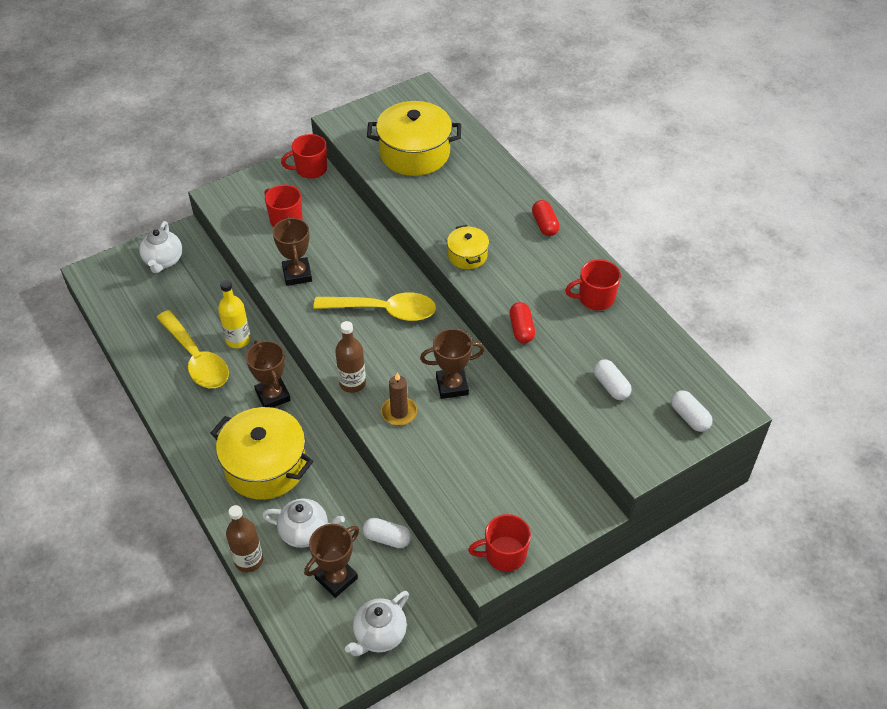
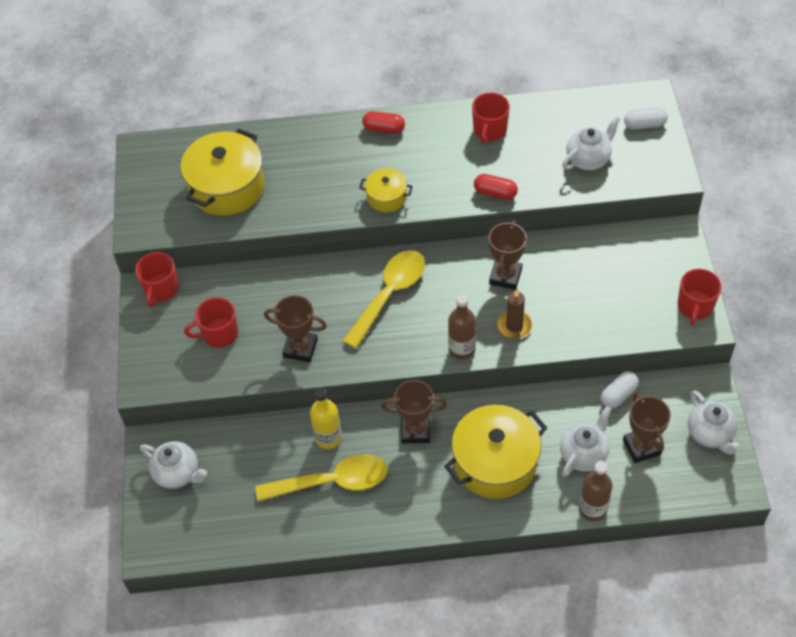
camera: 60 degrees left, 5 degrees up
white capsule [594,359,632,400] -> white teapot [562,116,620,170]

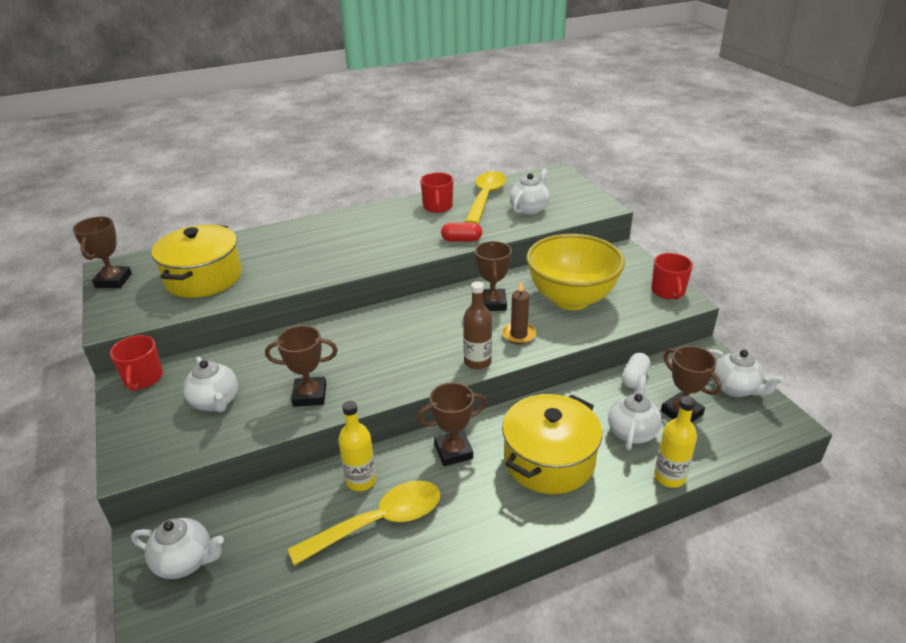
camera: 20 degrees left, 20 degrees down
red mug [184,297,238,348] -> white teapot [183,357,238,412]
yellow spoon [343,250,425,349] -> yellow spoon moved to [465,171,506,224]
yellow pot [359,168,413,212] -> none
red capsule [362,111,405,134] -> none
brown bottle [579,461,612,521] -> yellow bottle [654,396,697,488]
white capsule [624,107,668,130] -> none
none -> brown trophy [73,216,132,288]
none -> yellow bowl [526,234,625,310]

